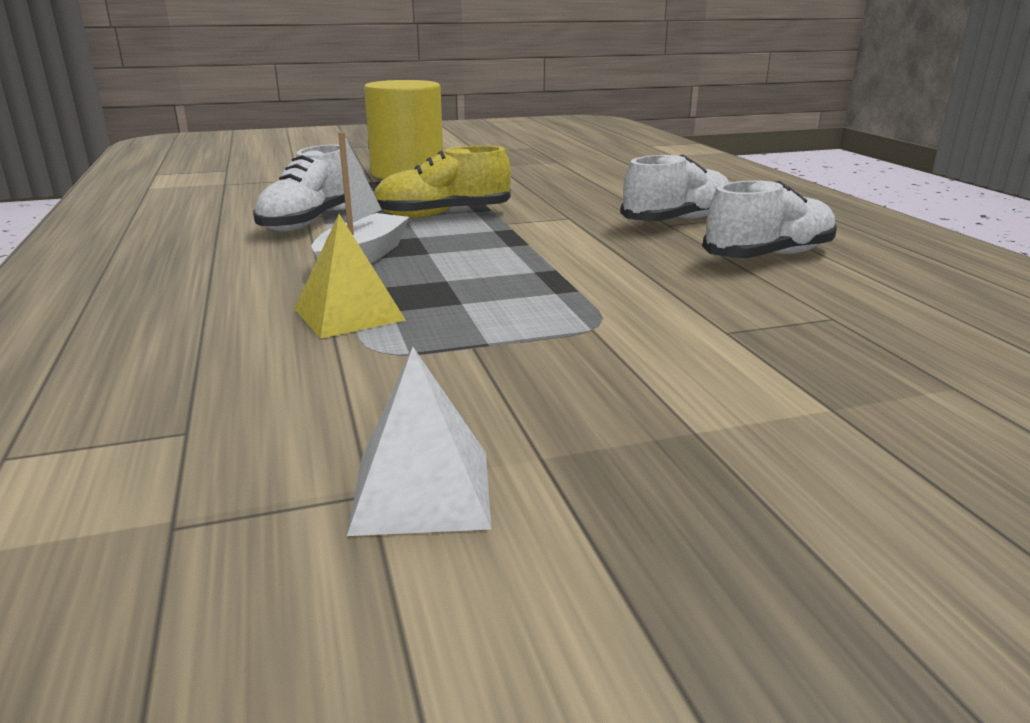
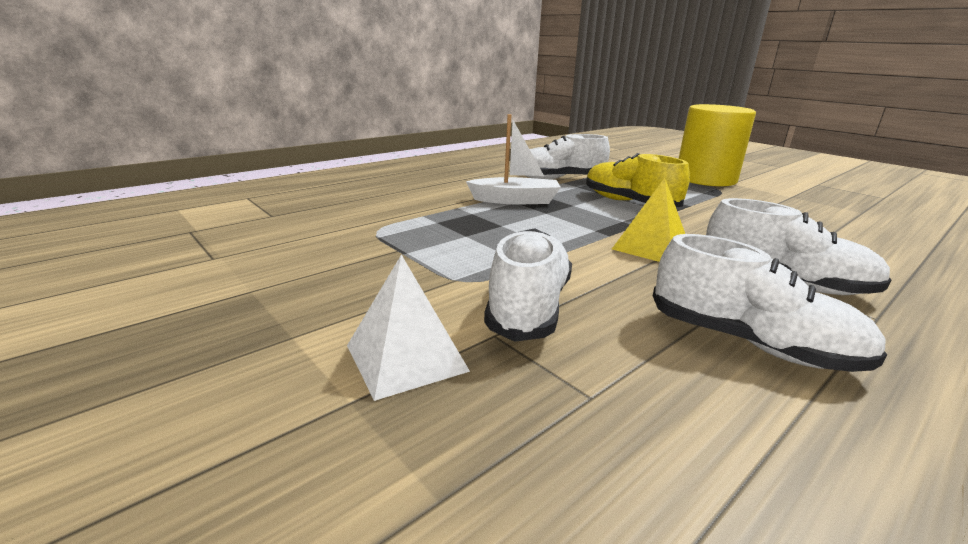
camera: 65 degrees right, 0 degrees up
yellow pyramid [294,214,406,339] -> yellow pyramid moved to [612,178,685,262]
white pyramid [347,347,491,536] -> white pyramid moved to [347,255,470,401]
none -> white shoe [484,228,572,342]

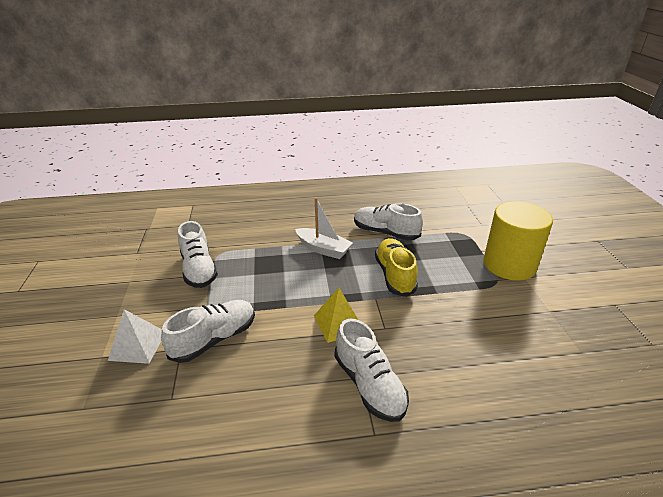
camera: 35 degrees right, 10 degrees up
white shoe [653,234,887,372] -> white shoe moved to [178,221,218,288]

